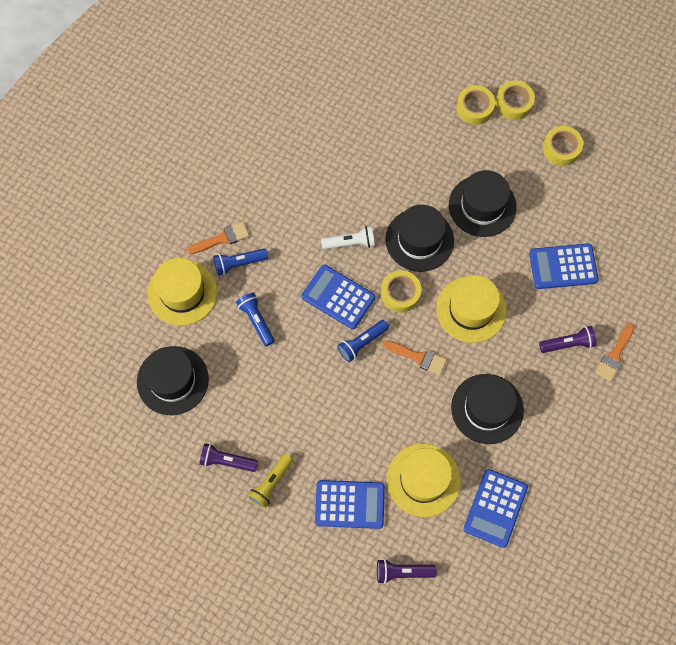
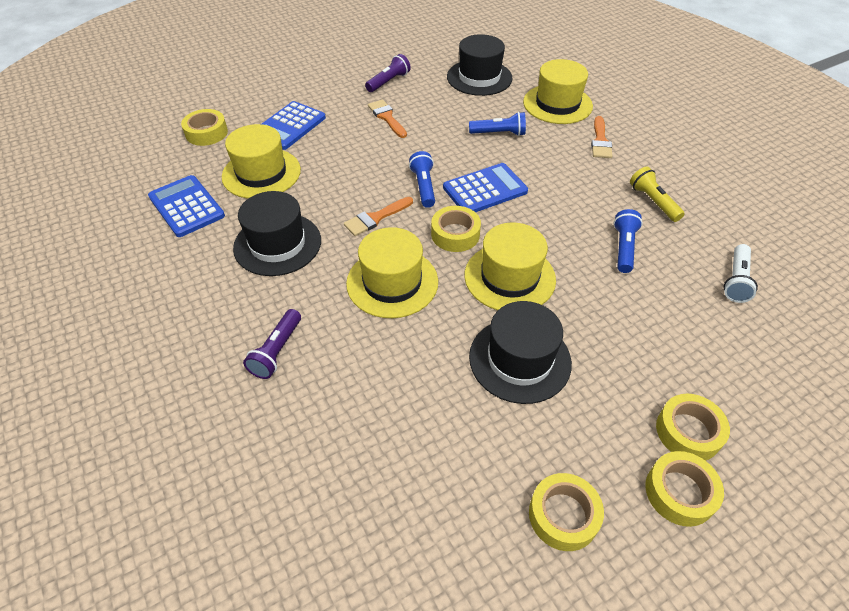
camera: 120 degrees right, 20 degrees down
blue flashlight [213,248,268,276] -> blue flashlight moved to [613,209,643,273]
yellow flashlight [248,454,293,509] -> yellow flashlight moved to [630,166,685,222]
white flashlight [321,226,375,250] -> white flashlight moved to [724,244,758,303]
purple flashlight [377,559,436,584] -> yellow tape [181,109,228,146]
black hat [385,205,454,272] -> yellow hat [464,222,556,310]
blue calculator [529,243,599,289] -> none
orange brush [595,323,635,382] -> orange brush moved to [368,100,407,138]

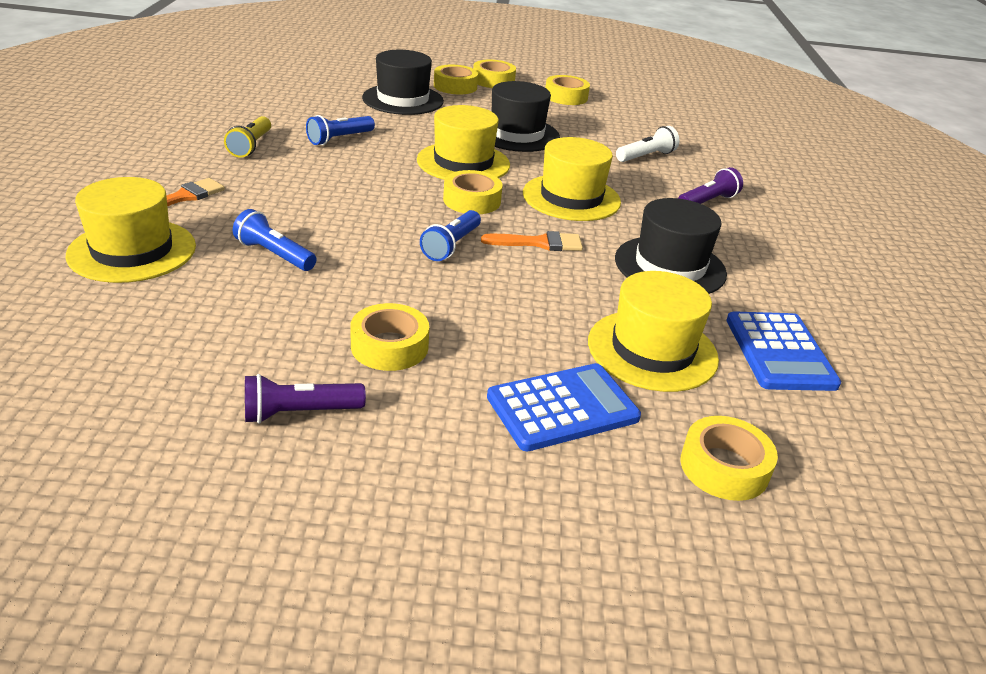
camera: 150 degrees left, 15 degrees down
orange brush [368,100,407,138] -> yellow tape [350,303,429,371]
blue calculator [443,163,528,212] -> none
black hat [447,34,513,96] -> black hat moved to [362,50,444,115]
white flashlight [724,244,758,303] -> white flashlight moved to [616,126,679,162]

